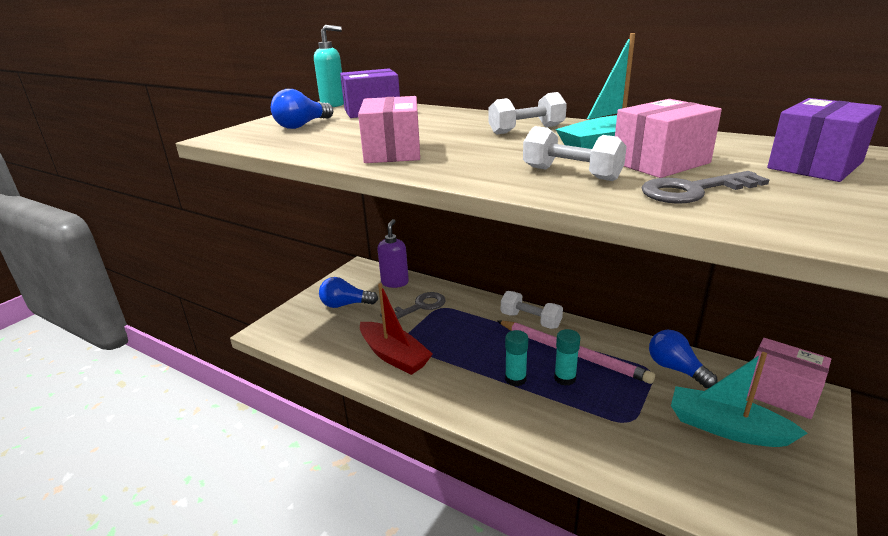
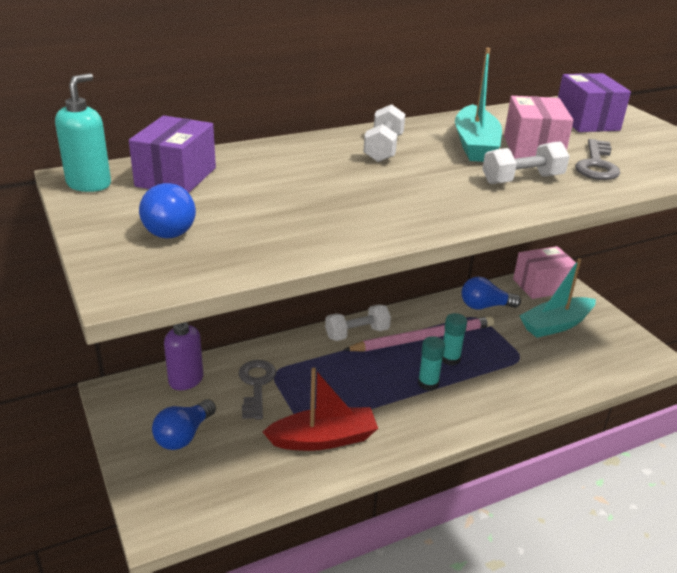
camera: 60 degrees left, 5 degrees up
pink box [358,96,420,163] -> none

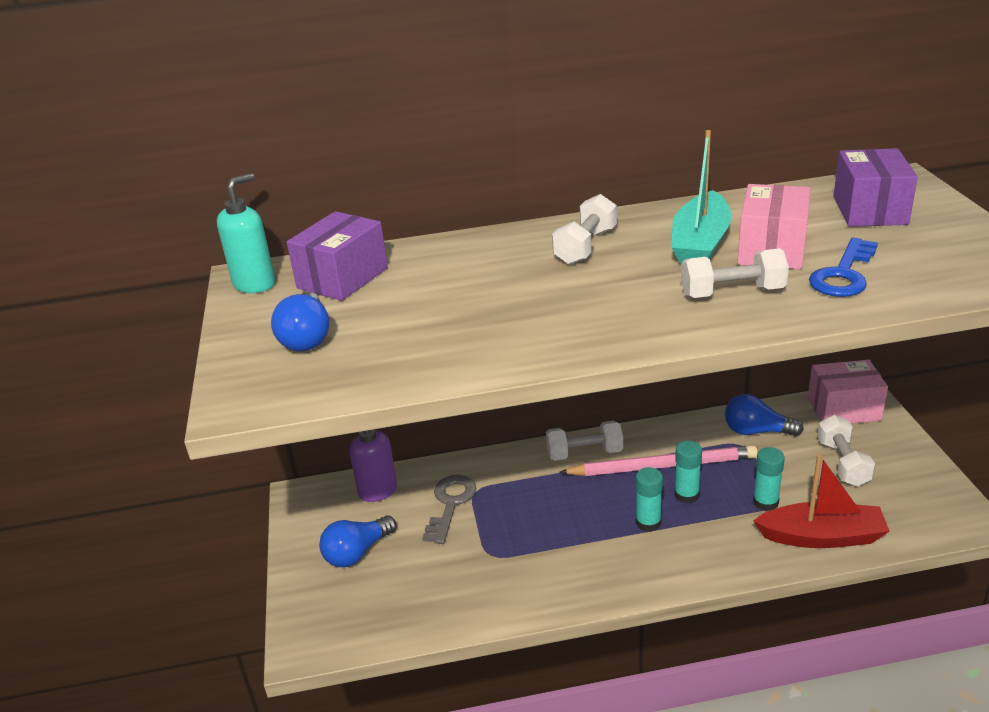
camera: 20 degrees right, 0 degrees up
red boat [263,367,378,451] -> red boat moved to [753,455,889,548]
turquoise boat [519,258,596,338] -> white dumbbell [817,415,875,487]
grey key [575,139,620,180] -> blue key [809,238,878,297]
none -> turquoise glue stick [753,447,785,511]

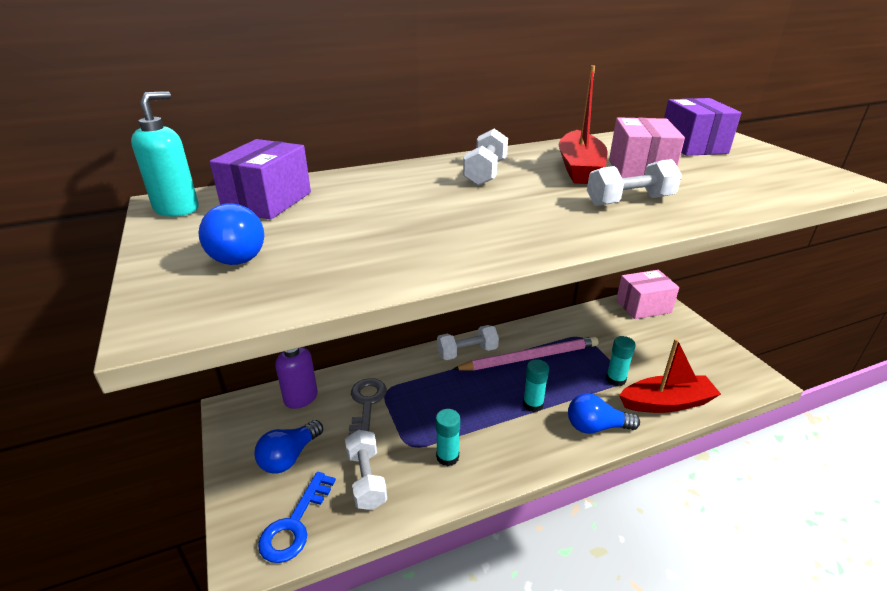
camera: 15 degrees left, 0 degrees up
turquoise boat [672,130,731,265] -> red boat [559,65,608,184]
turquoise glue stick [674,441,702,504] -> turquoise glue stick moved to [436,409,460,466]
blue light bulb [725,394,804,436] -> blue light bulb moved to [568,393,640,434]
blue key [809,238,878,297] -> blue key moved to [258,472,336,563]
white dumbbell [817,415,875,487] -> white dumbbell moved to [345,429,387,510]

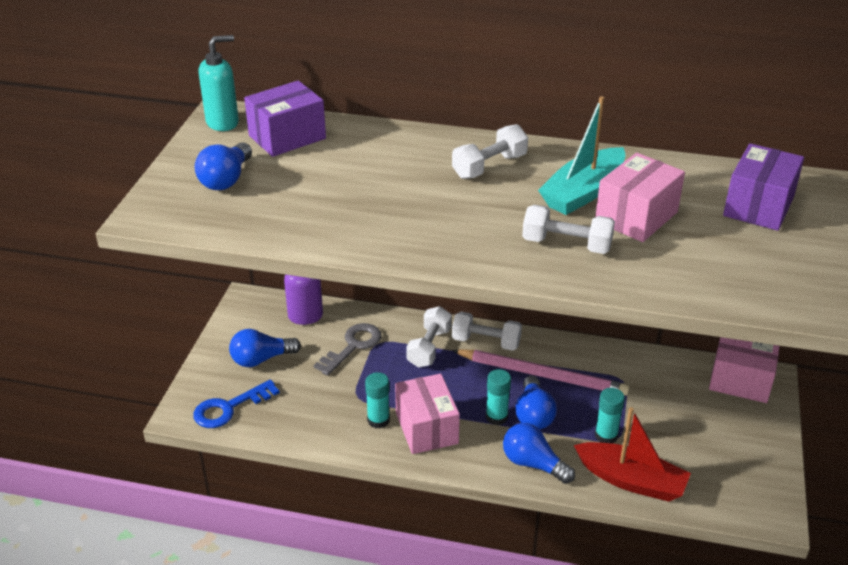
camera: 35 degrees right, 5 degrees up
white dumbbell [345,429,387,510] -> white dumbbell moved to [406,306,452,368]
red boat [559,65,608,184] -> turquoise boat [538,96,626,215]
none -> pink box [395,374,460,454]
none -> blue light bulb [515,375,557,429]

